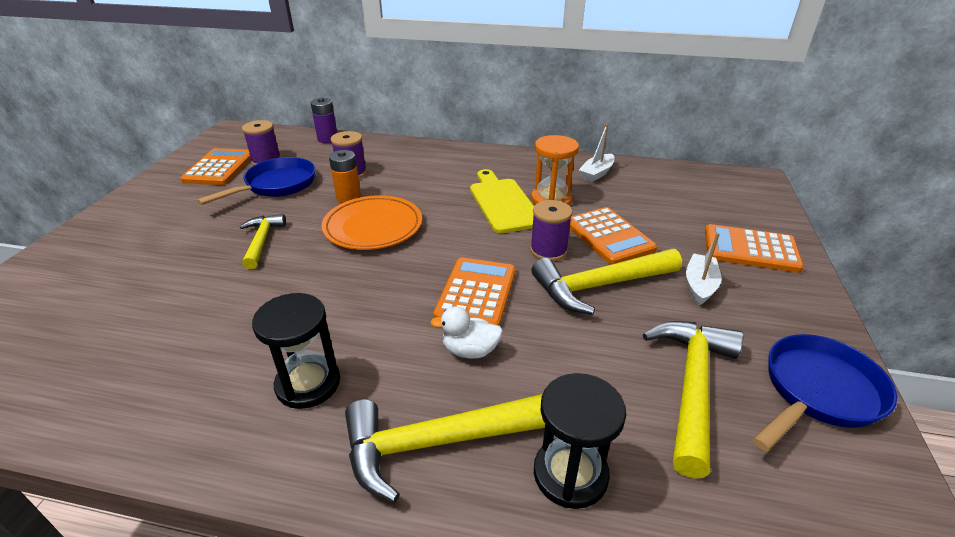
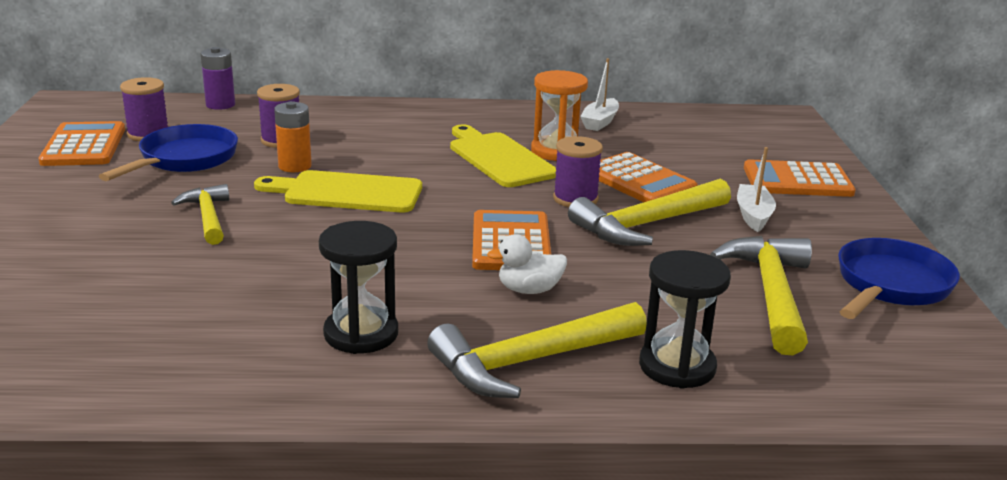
camera: 15 degrees left, 10 degrees down
orange plate [321,195,422,250] -> yellow cutting board [254,170,422,213]

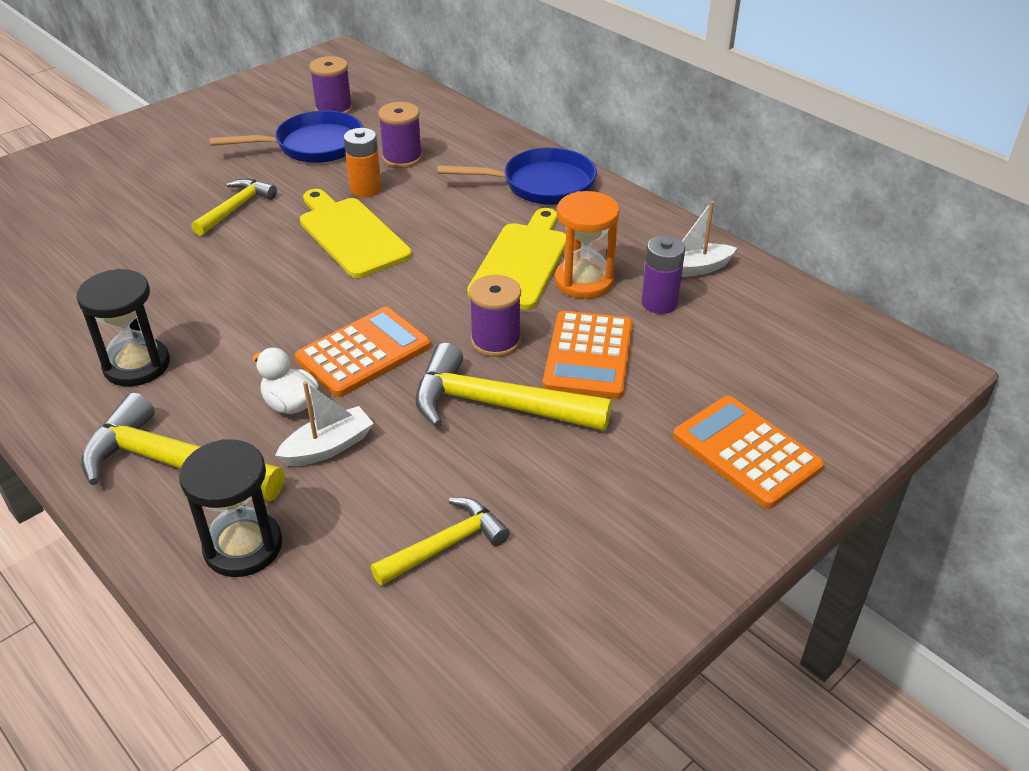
camera: 50 degrees right, 15 degrees up
orange calculator [38,121,125,166] -> none
purple battery [200,47,235,110] -> purple battery moved to [641,236,685,314]
yellow hammer [710,236,812,355] -> yellow hammer [371,497,510,586], size x0.61
white boat [737,147,776,232] -> white boat moved to [275,381,374,466]
blue pan [838,238,960,319] -> blue pan moved to [438,148,597,205]

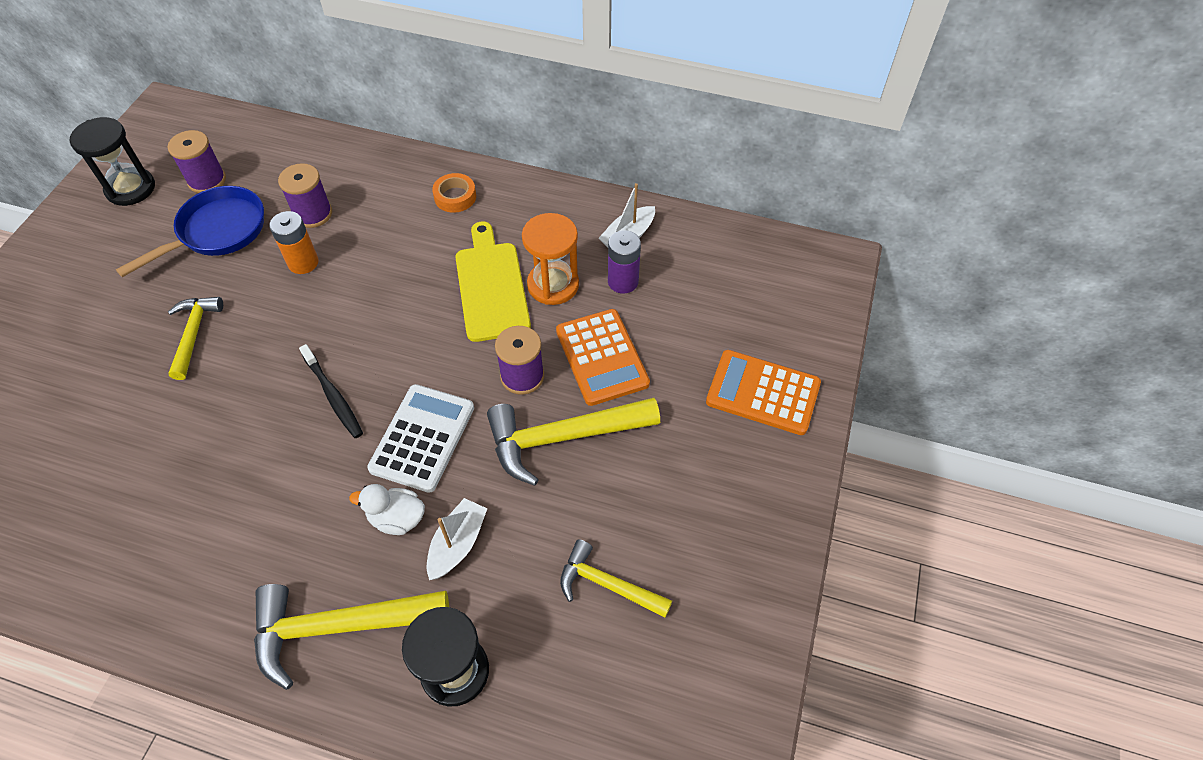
camera: 30 degrees left, 15 degrees up
black hourglass [77,269,170,386] -> black hourglass moved to [69,117,155,206]
orange calculator [295,307,431,397] -> white calculator [367,384,474,493]
yellow cutting board [300,189,412,278] -> none
yellow hammer [371,497,510,586] -> yellow hammer turned 90 degrees counterclockwise [560,539,672,618]
blue pan [438,148,597,205] -> orange tape [432,173,476,213]
none -> black toothbrush [299,344,363,438]

